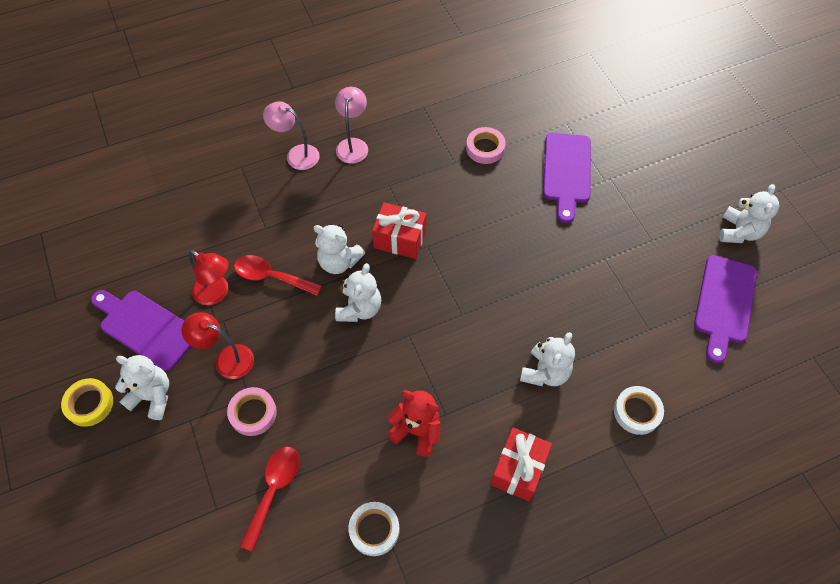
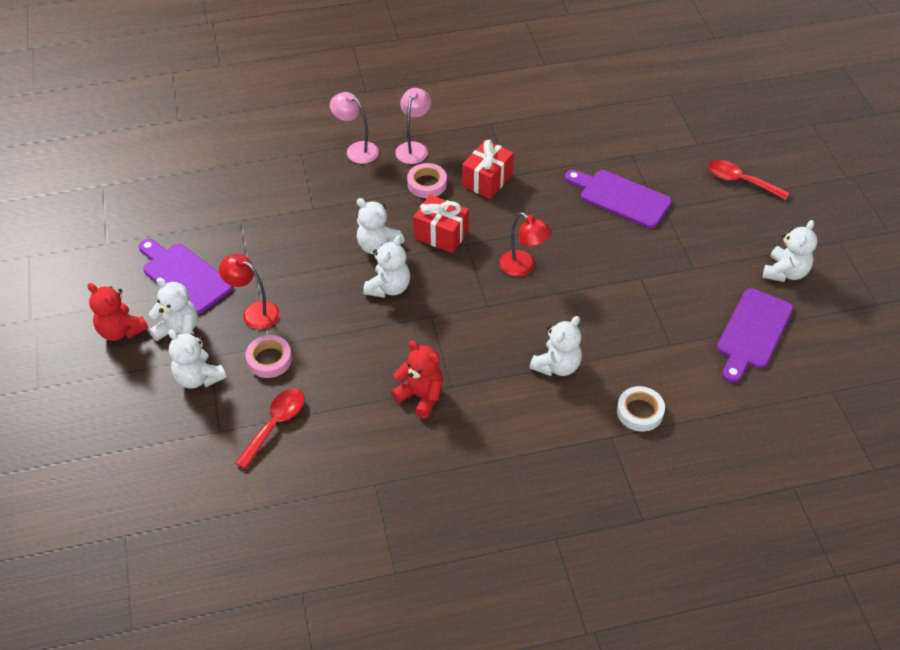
camera: 10 degrees right, 10 degrees down
yellow tape [61,378,113,427] -> red teddy bear [87,283,148,341]
red lamp [189,250,229,305] -> red lamp moved to [499,213,552,277]
red spoon [234,255,322,296] -> red spoon moved to [707,160,789,200]
white tape [348,502,400,556] -> none
pink tape [466,127,506,164] -> pink tape moved to [407,163,447,198]
red gift [491,428,552,501] -> red gift moved to [462,140,514,199]
purple cutting board [543,133,591,223] -> purple cutting board turned 105 degrees clockwise [565,170,672,228]
none -> white teddy bear [168,329,227,389]

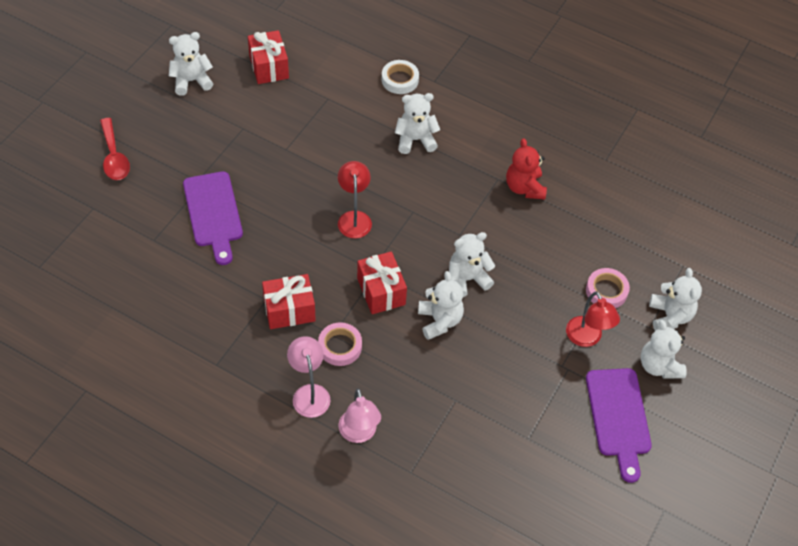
camera: 140 degrees left, 5 degrees up
red teddy bear [87,283,148,341] -> none
red spoon [235,388,304,469] -> none
pink lamp [395,88,431,164] -> pink lamp turned 105 degrees clockwise [287,336,331,418]
purple cutting board [717,288,793,383] -> red gift [248,30,289,84]

